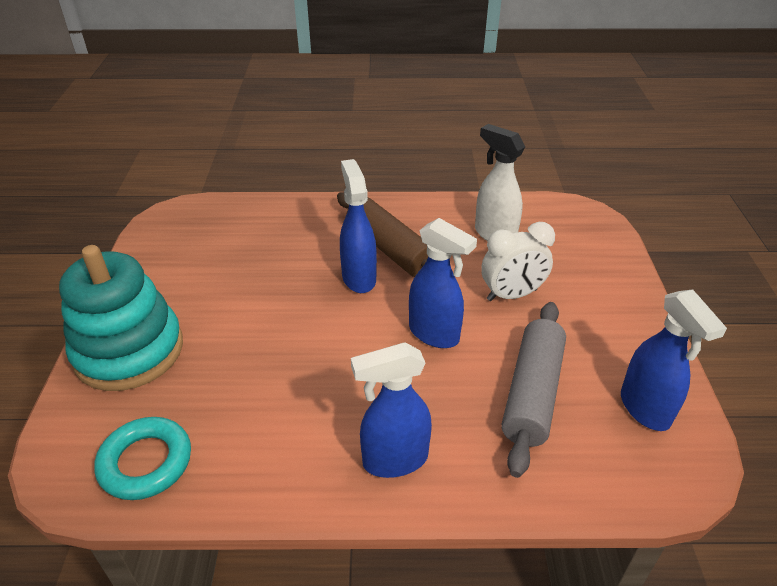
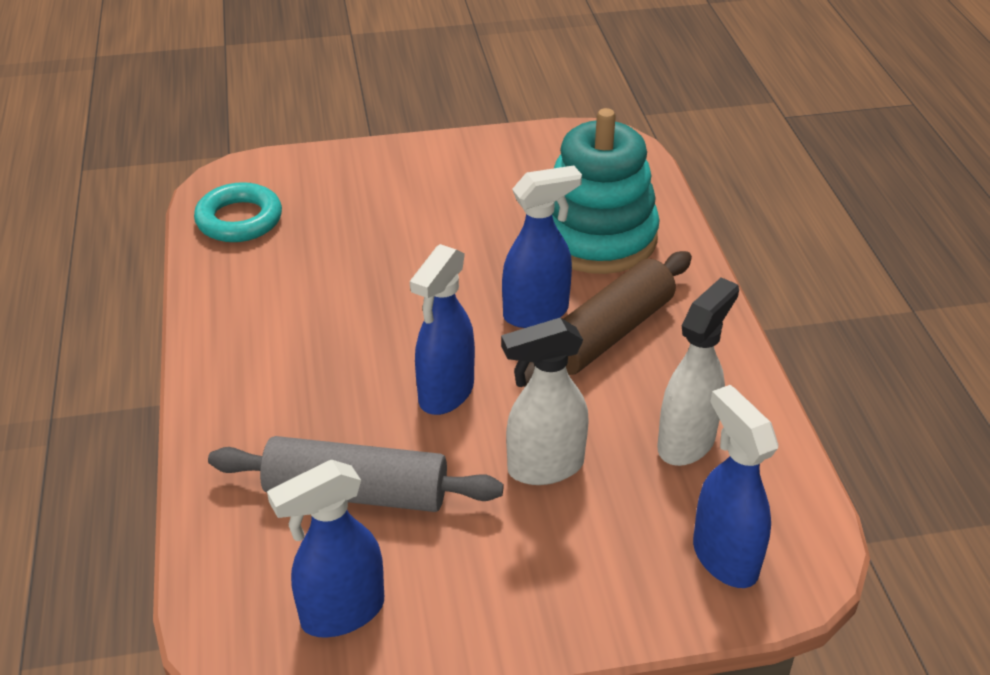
camera: 80 degrees right, 0 degrees up
turquoise stacking toy [59,245,183,391] -> turquoise stacking toy moved to [552,108,660,274]
blue spray bottle [351,343,432,478] -> blue spray bottle moved to [693,385,778,588]
white clock [481,222,555,301] -> white spray bottle [501,318,589,485]

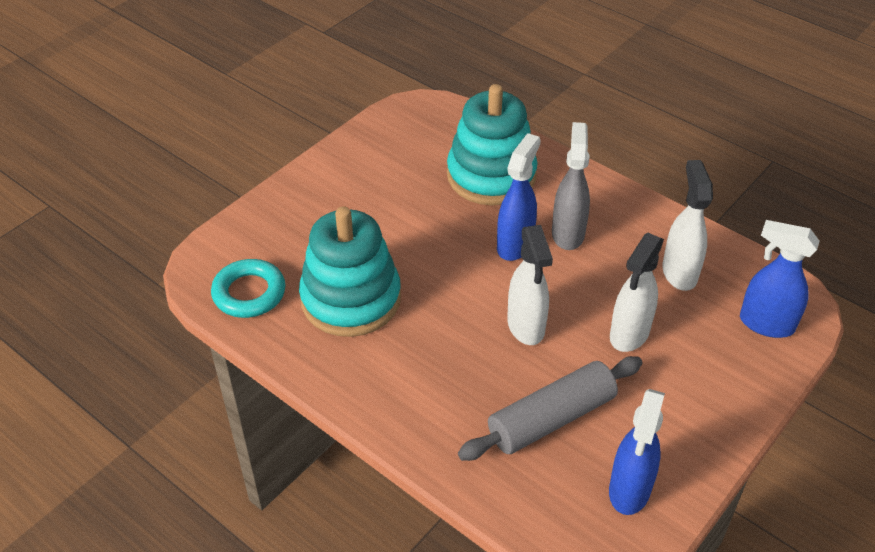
camera: 40 degrees left, 5 degrees up
blue spray bottle [410,244,475,415] -> white spray bottle [507,225,553,345]
brown rolling pin [524,251,692,387] -> grey spray bottle [552,122,590,250]
none -> turquoise stacking toy [299,206,401,337]

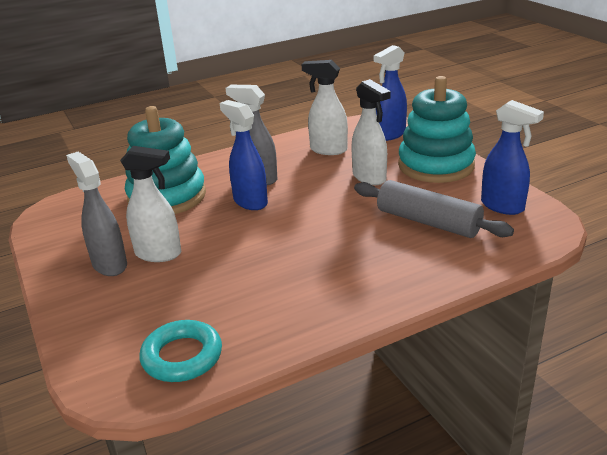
camera: 65 degrees left, 15 degrees down
turquoise stacking toy [299,206,401,337] -> turquoise stacking toy moved to [398,76,476,183]
grey rolling pin [458,356,643,461] -> grey rolling pin turned 45 degrees counterclockwise [354,180,514,238]
white spray bottle [507,225,553,345] -> white spray bottle moved to [120,146,181,262]
none -> grey spray bottle [66,152,127,276]

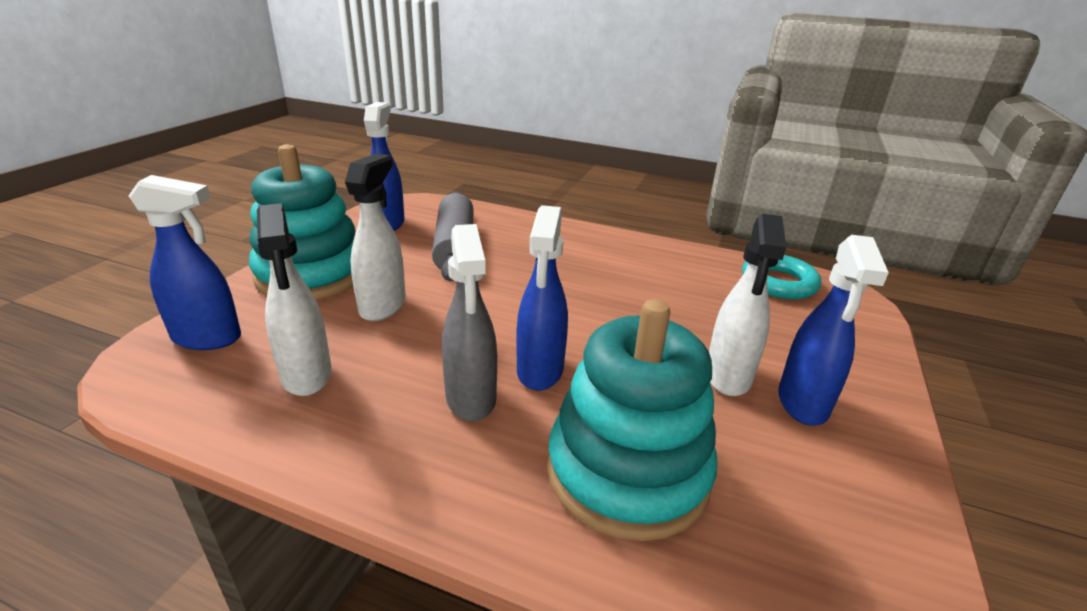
camera: 135 degrees left, 0 degrees up
grey spray bottle [66,152,127,276] -> blue spray bottle [778,235,889,426]
white spray bottle [120,146,181,262] -> white spray bottle turned 135 degrees counterclockwise [709,214,786,396]

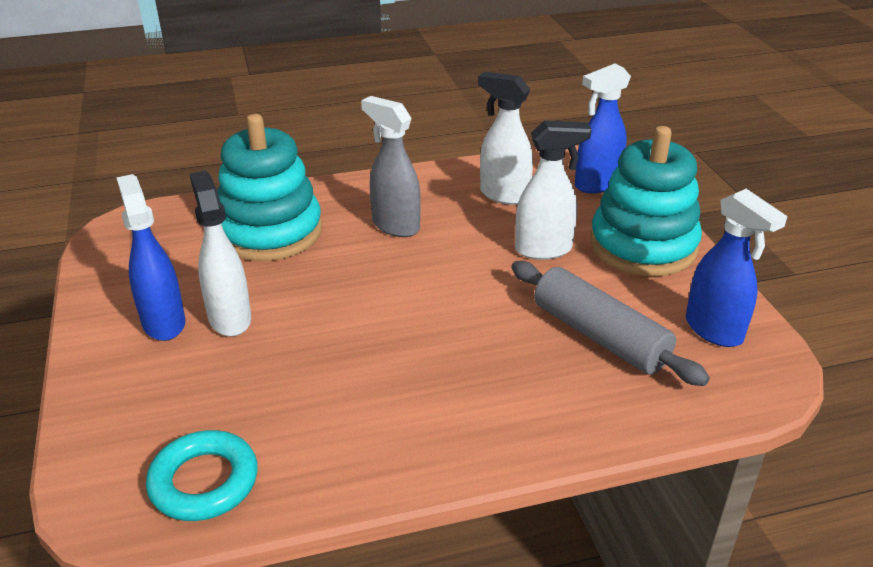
camera: 145 degrees right, 5 degrees up
white spray bottle [345,154,406,321] -> white spray bottle turned 75 degrees counterclockwise [515,120,592,260]
blue spray bottle [516,205,568,391] -> none

